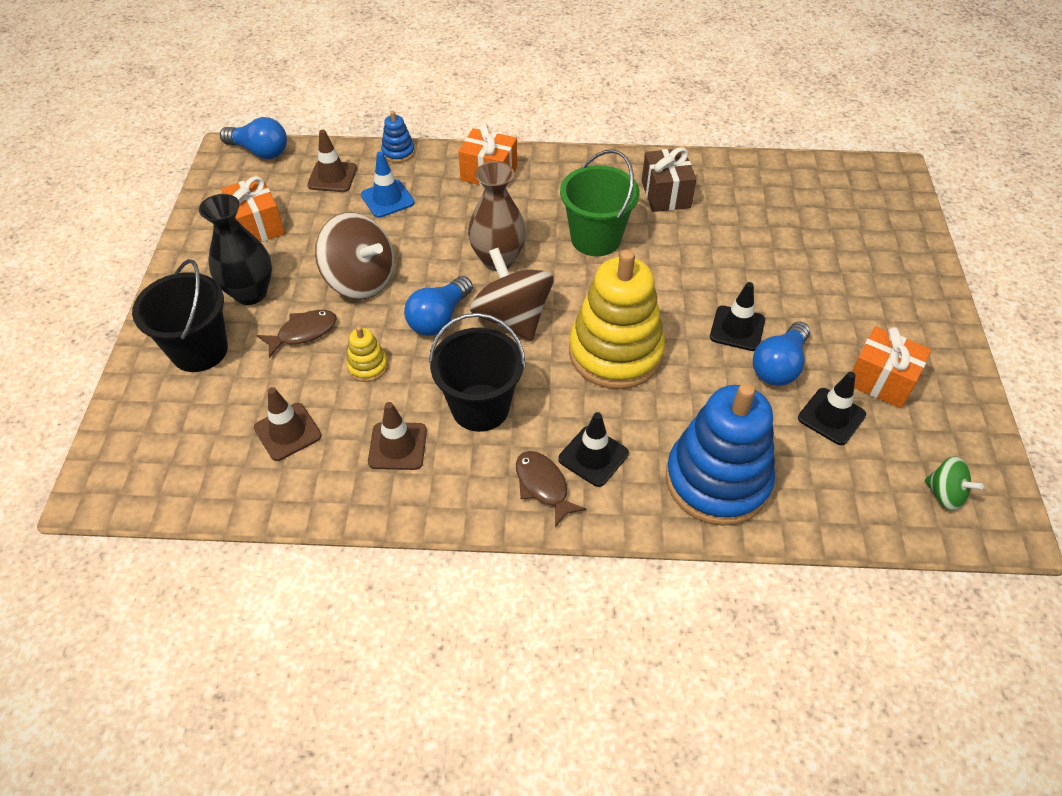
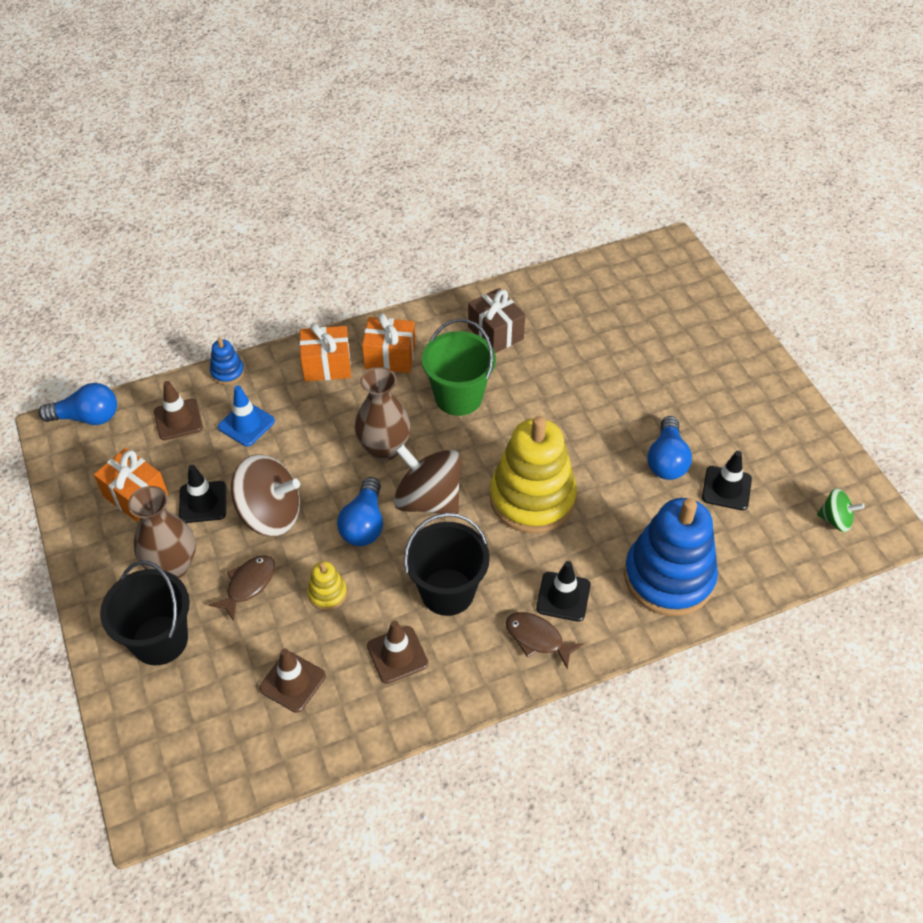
camera: 25 degrees left, 0 degrees up
black vase [199,194,272,305] -> brown vase [128,486,196,578]
black traffic cone [710,282,765,351] -> black traffic cone moved to [179,465,226,523]
orange gift [852,326,931,408] -> orange gift moved to [362,313,416,373]

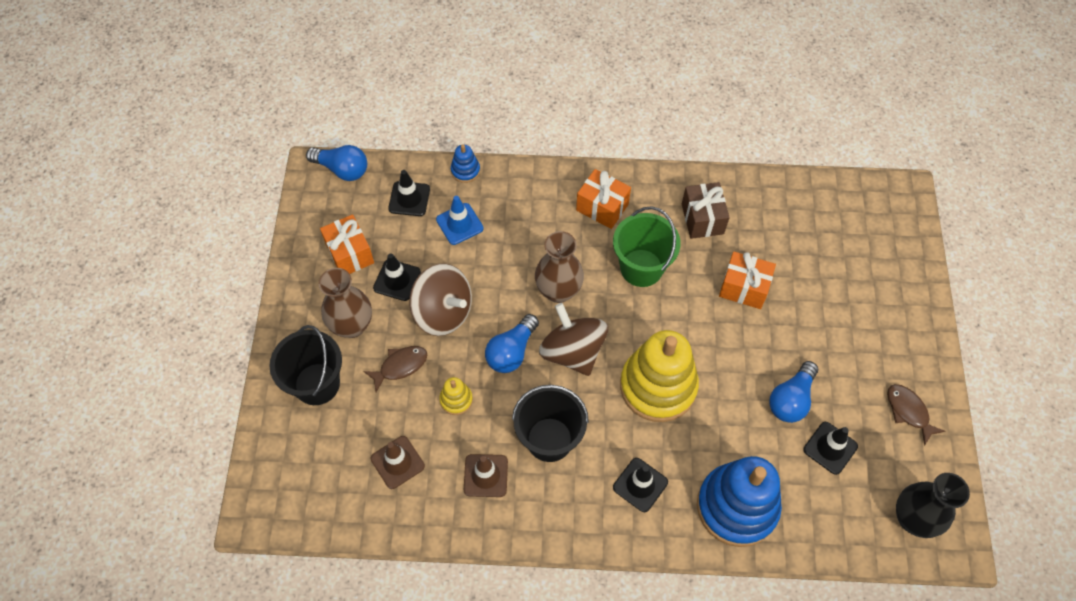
camera: 25 degrees right, 10 degrees up
brown traffic cone [154,381,203,440] -> black traffic cone [388,170,430,216]
orange gift [299,323,351,381] -> orange gift moved to [719,251,776,309]
brown fish [506,612,584,669] -> brown fish moved to [887,384,945,446]
green spinning top [817,488,865,532] -> black vase [896,473,970,538]

